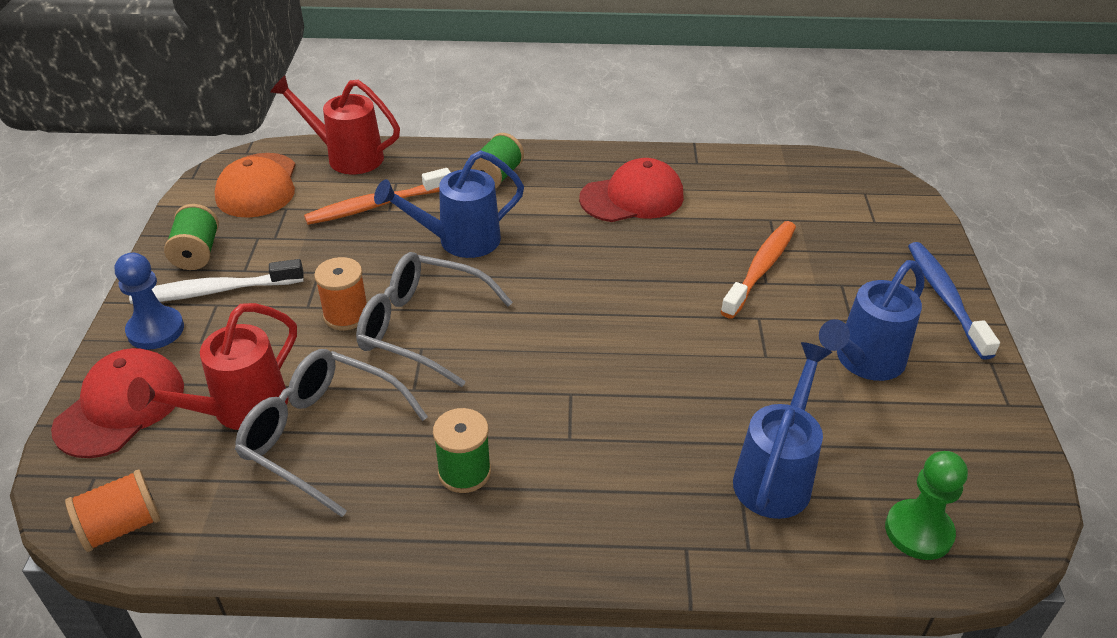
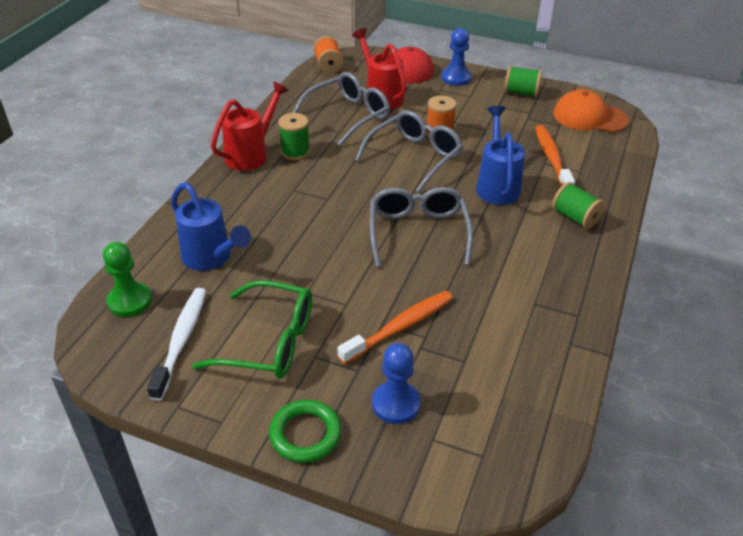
camera: 110 degrees right, 0 degrees up
white toothbrush [129,259,304,304] -> white toothbrush moved to [147,288,206,401]
red watering can [270,75,400,174] -> red watering can moved to [211,82,289,171]
red cap [579,158,684,222] -> none
orange toothbrush [720,221,796,319] -> orange toothbrush turned 90 degrees counterclockwise [338,291,453,365]
blue watering can [819,260,925,381] -> green glasses [192,280,312,379]
blue toothbrush [908,242,1000,360] -> green ring [269,400,342,463]
none -> grey glasses [370,187,473,267]
none -> blue pawn [372,343,420,424]

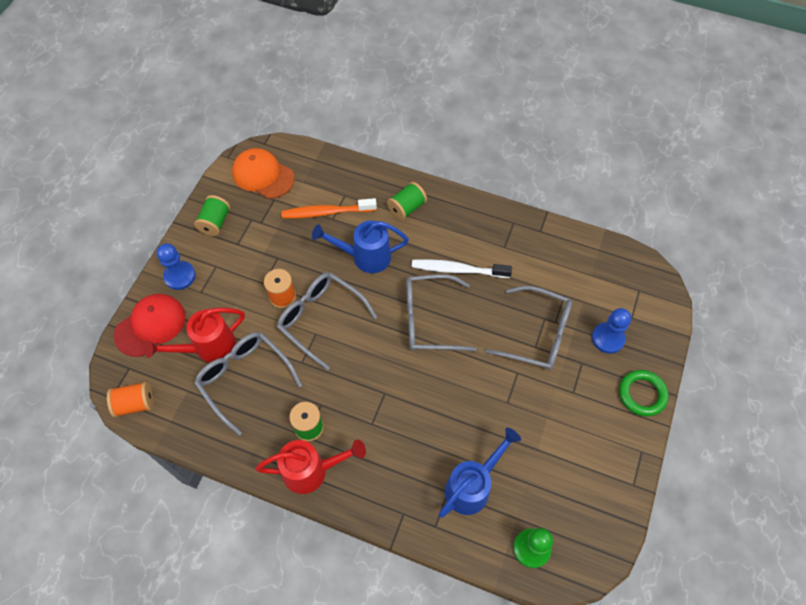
camera: 90 degrees left, 20 degrees up
white toothbrush [147,288,206,401] -> white toothbrush moved to [412,259,512,278]
green glasses [192,280,312,379] -> none
red watering can [211,82,289,171] -> red watering can turned 135 degrees clockwise [255,439,366,494]
orange toothbrush [338,291,453,365] -> grey glasses [485,286,572,370]
orange cap [553,90,629,133] -> orange cap turned 105 degrees clockwise [232,148,295,199]

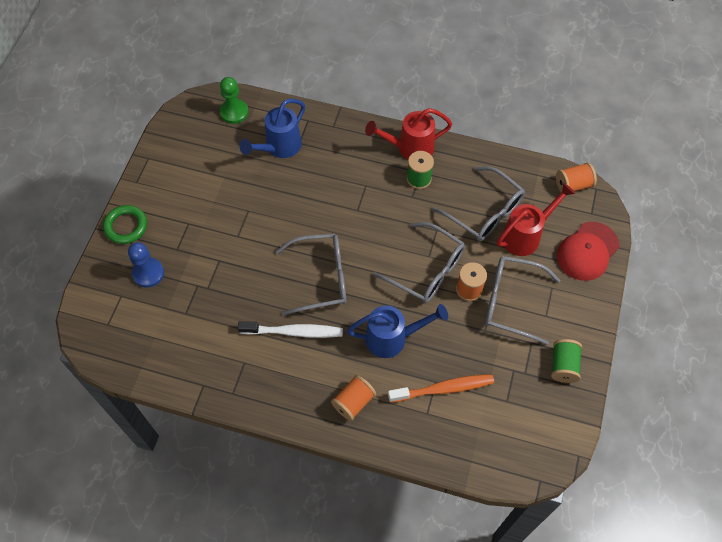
camera: 175 degrees right, 0 degrees up
blue pawn [157,243,196,290] -> none
orange cap [232,148,295,199] -> none
green spool [387,182,427,220] -> orange spool [331,375,376,421]
grey glasses [485,286,572,370] -> grey glasses moved to [485,256,560,345]

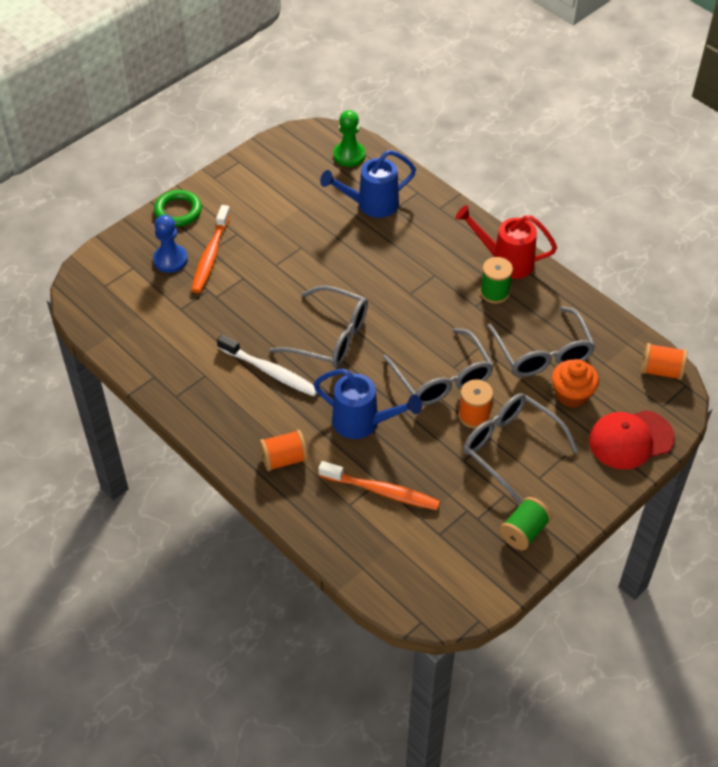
camera: 30 degrees right, 10 degrees down
red watering can [497,183,575,256] -> orange cupcake [552,359,599,408]
none -> orange toothbrush [191,205,231,293]

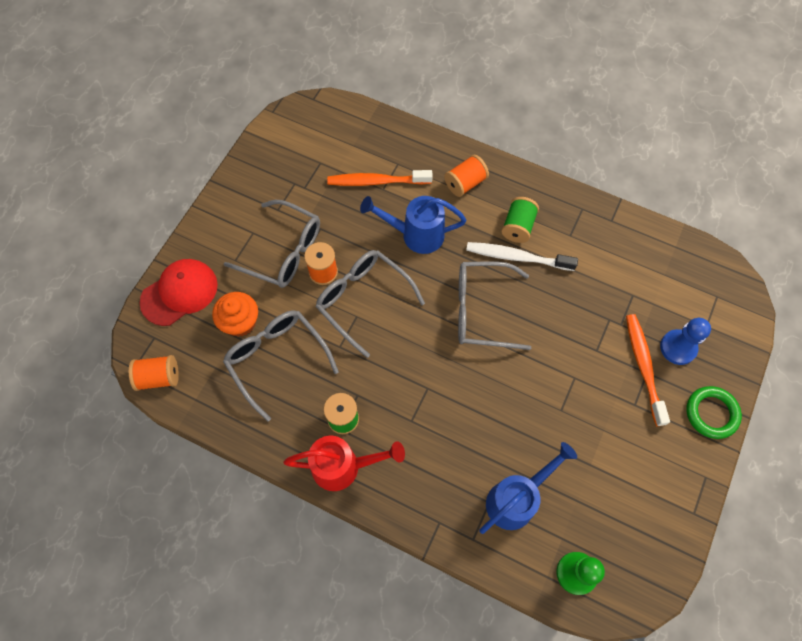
camera: 160 degrees right, 15 degrees up
green spool [500,497,552,550] -> green spool moved to [501,197,539,243]

